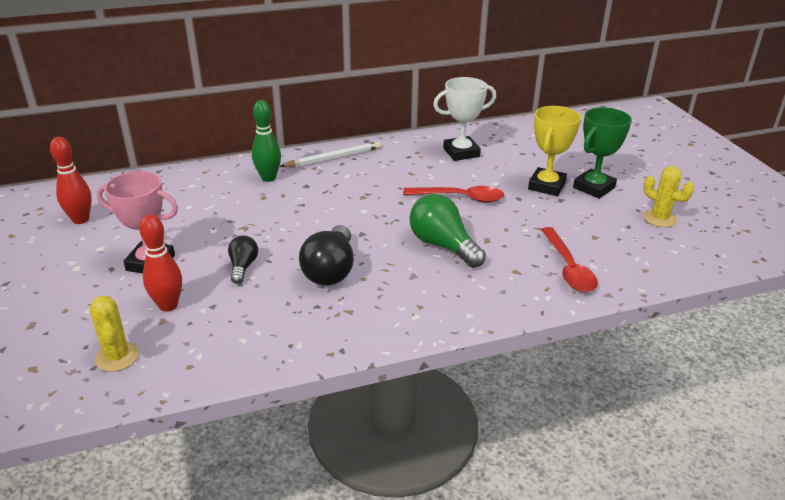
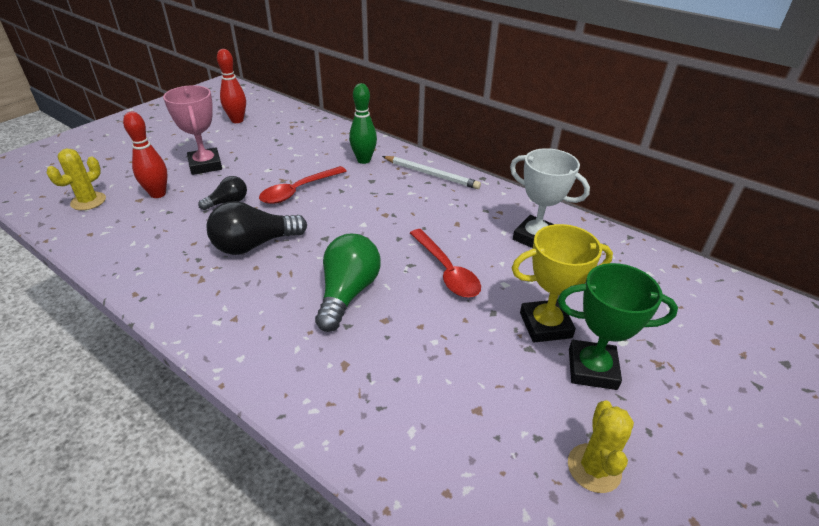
camera: 55 degrees right, 5 degrees up
red spoon [541,227,598,292] -> red spoon moved to [259,166,347,204]

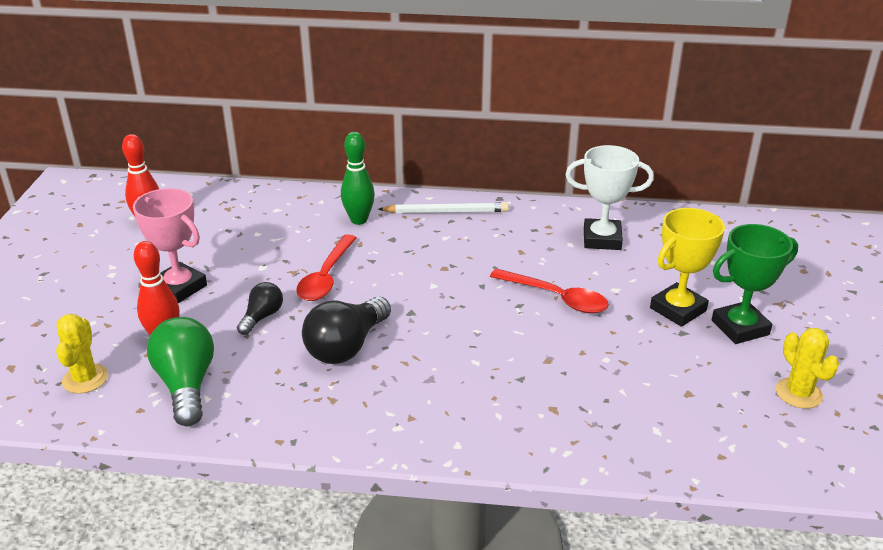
camera: 30 degrees left, 5 degrees down
green light bulb [315,234,381,332] -> green light bulb moved to [147,317,214,426]

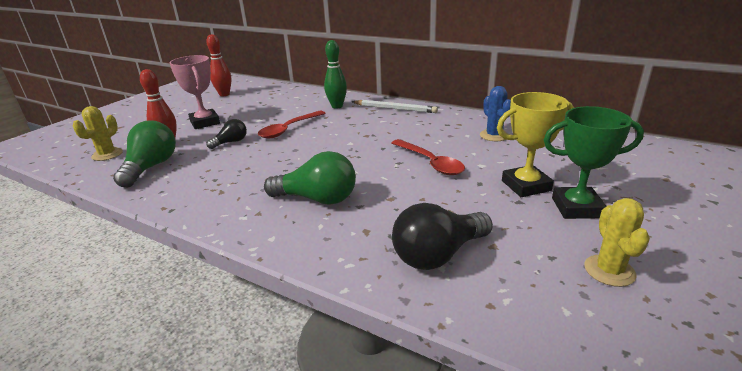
camera: 25 degrees right, 5 degrees down
black light bulb [302,296,391,364] -> black light bulb moved to [392,203,493,270]
white trophy [566,145,654,250] -> blue cactus [480,86,511,141]
none -> green light bulb [264,151,356,205]

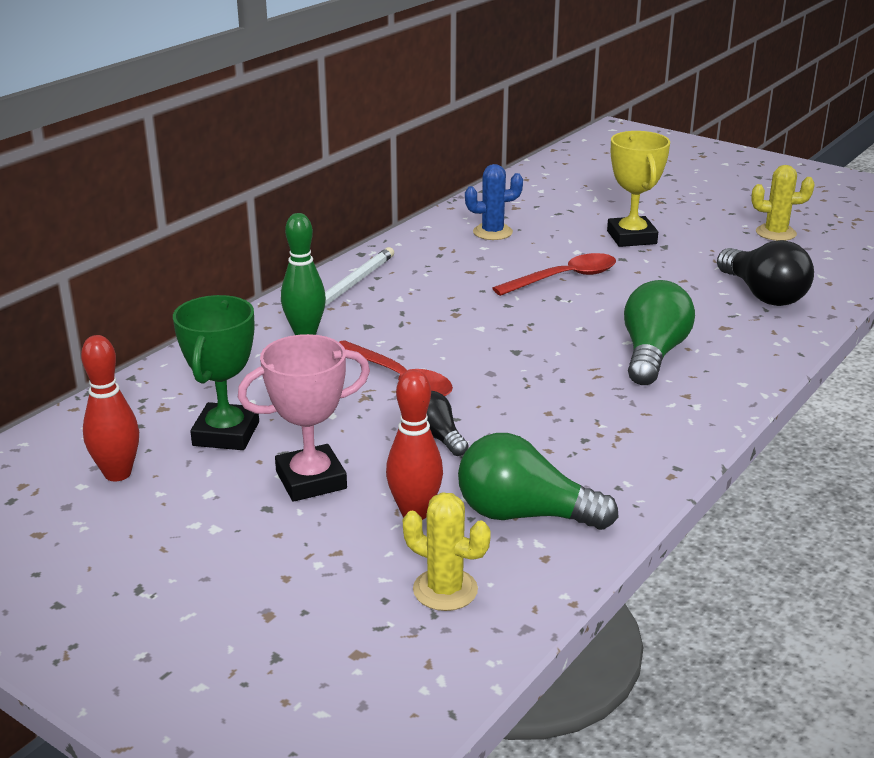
camera: 85 degrees left, 0 degrees up
green trophy [544,106,644,219] -> green trophy moved to [173,295,259,450]

